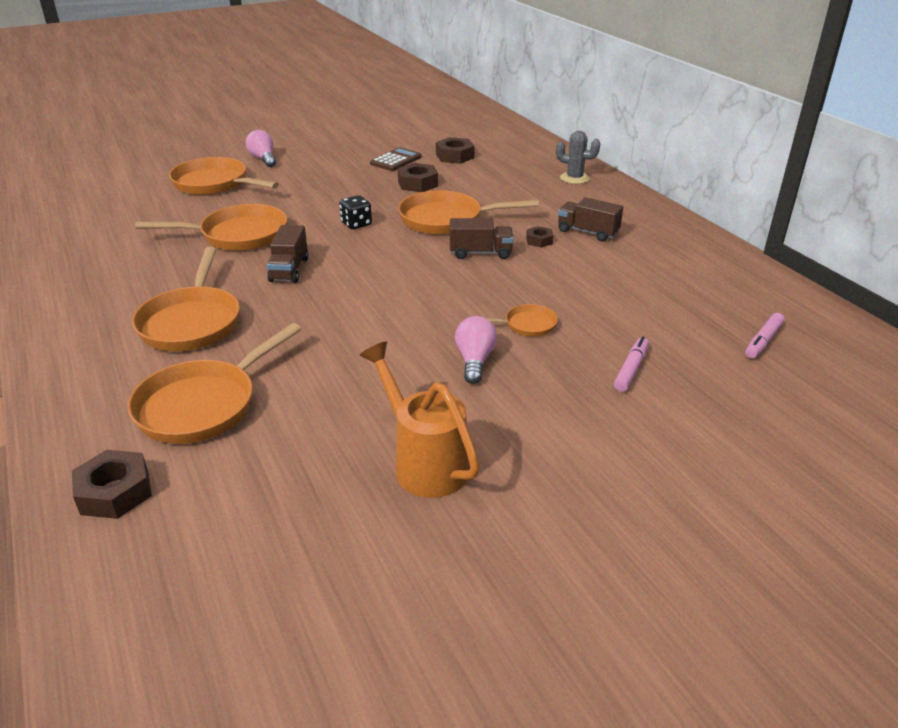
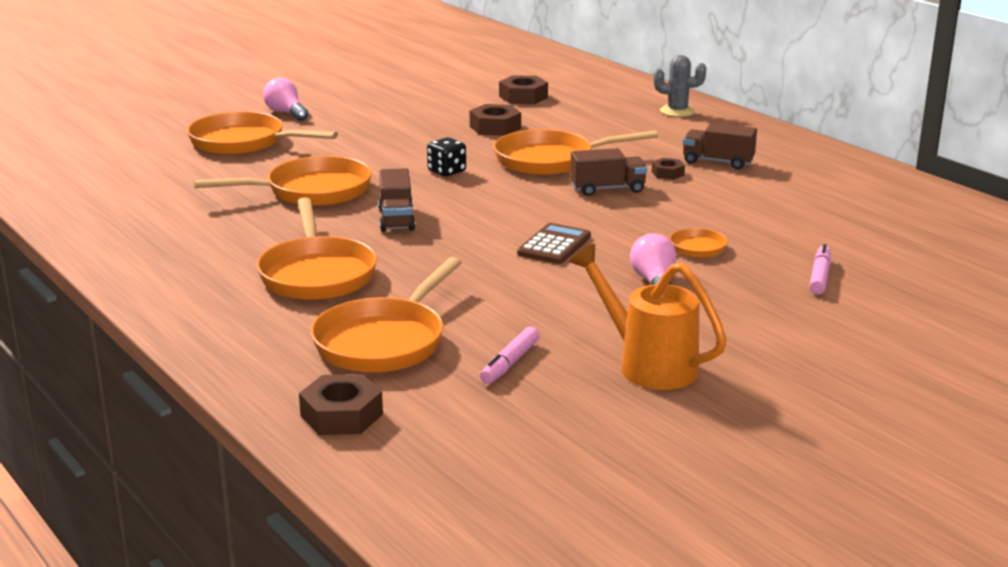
camera: 10 degrees left, 10 degrees down
brown calculator [370,147,422,171] -> brown calculator moved to [517,223,591,264]
pink marker [745,313,785,359] -> pink marker moved to [480,327,540,384]

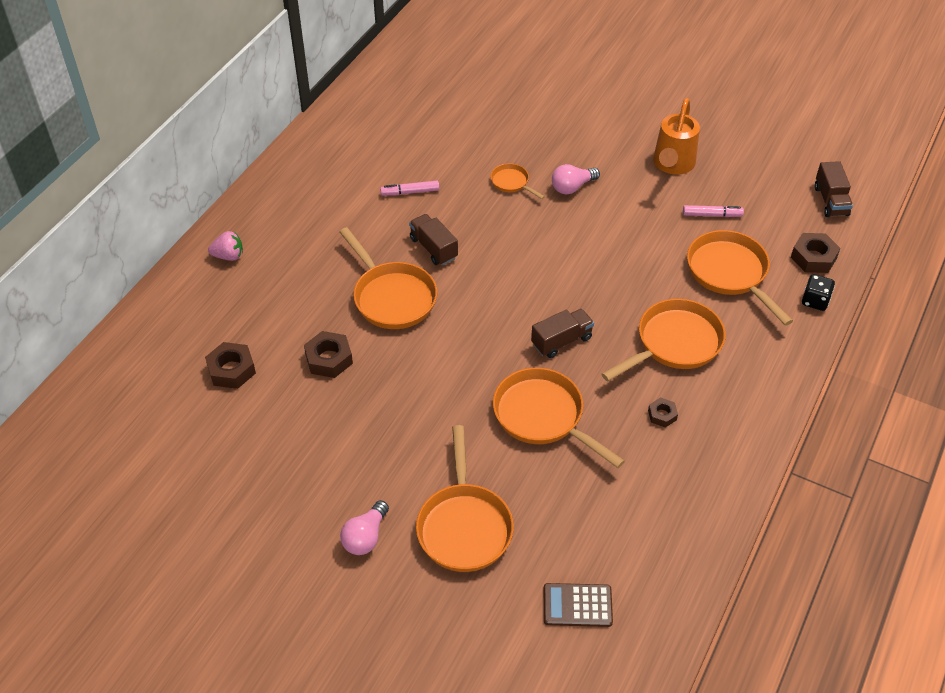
camera: 115 degrees left, 25 degrees up
orange pan [311,257,462,373] -> orange pan turned 120 degrees counterclockwise [687,230,793,326]
black dice [427,138,466,176] -> black dice moved to [802,274,835,311]
brown calculator [517,223,591,264] -> brown calculator moved to [544,583,613,627]
brown nut [652,158,685,180] -> brown nut moved to [648,397,678,428]
grey cactus [654,55,706,117] -> pink strawberry [208,231,243,261]
brown truck [683,123,757,170] -> brown truck moved to [815,161,853,217]
pink marker [810,244,831,294] -> pink marker moved to [380,181,439,196]

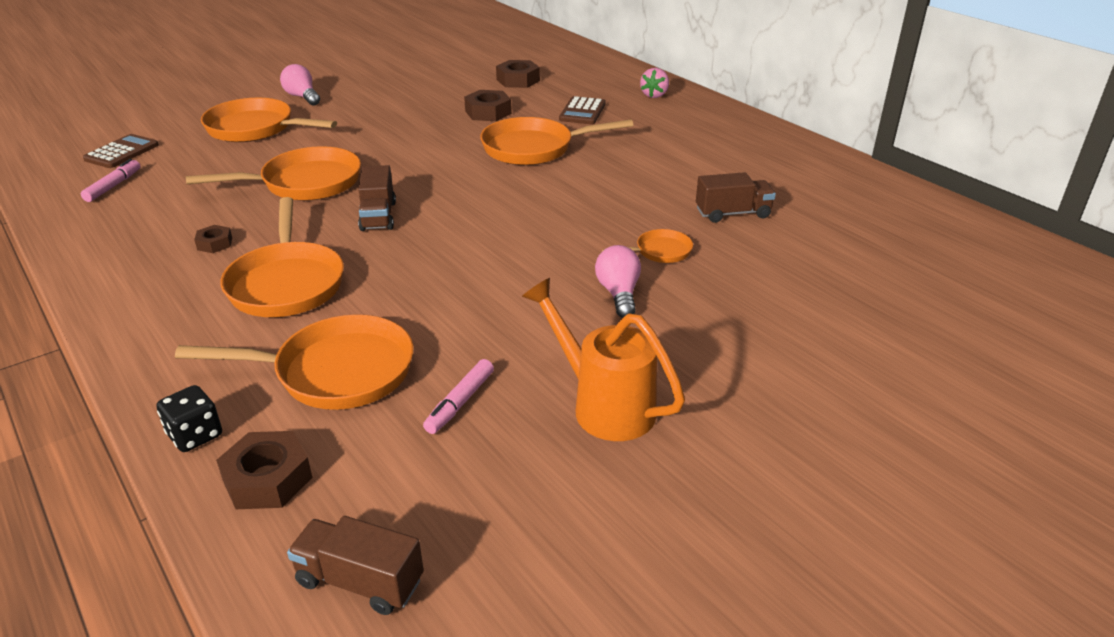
camera: 115 degrees right, 15 degrees down
pink marker [380,181,439,196] -> pink marker moved to [81,159,141,202]
brown truck [409,214,458,265] -> brown truck moved to [696,172,776,223]
none -> brown calculator [559,96,606,124]

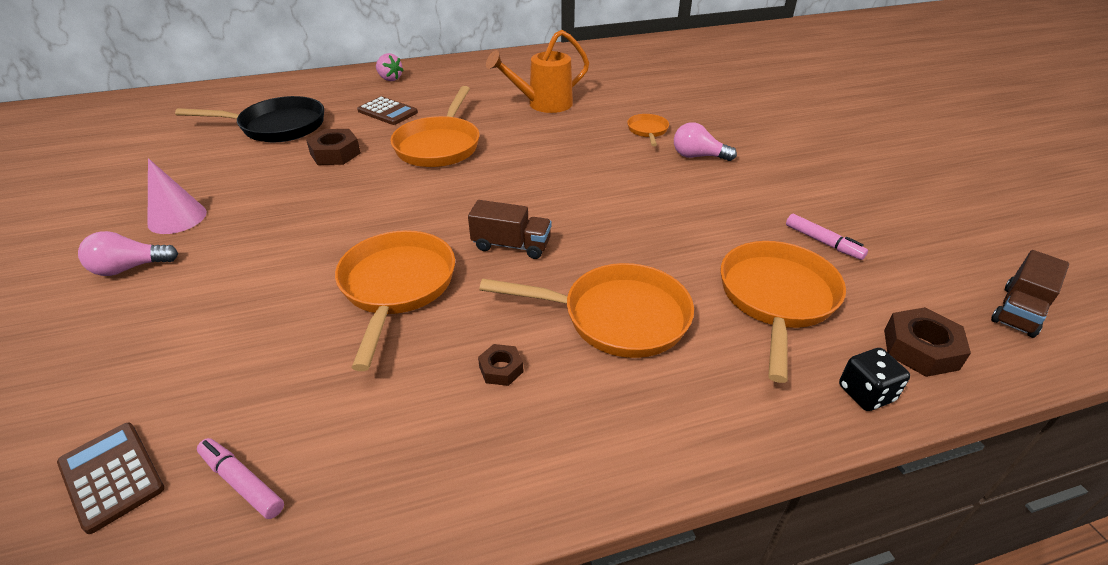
camera: 70 degrees left, 5 degrees up
orange pan [201,98,337,142] -> none
brown nut [496,60,540,88] -> black pan [175,96,324,142]
orange watering can [522,278,685,441] -> orange watering can moved to [486,30,589,113]
brown truck [696,172,776,223] -> none
none -> pink cone [148,158,207,234]

